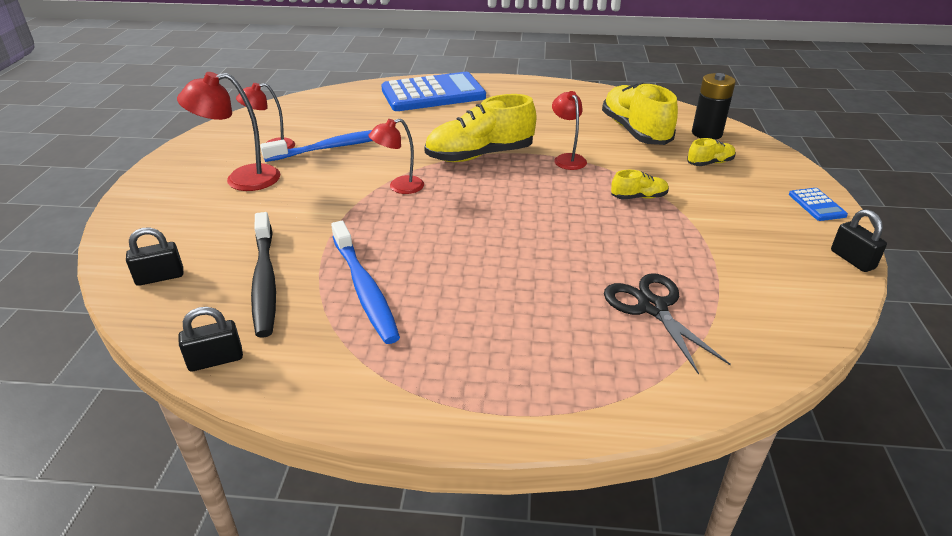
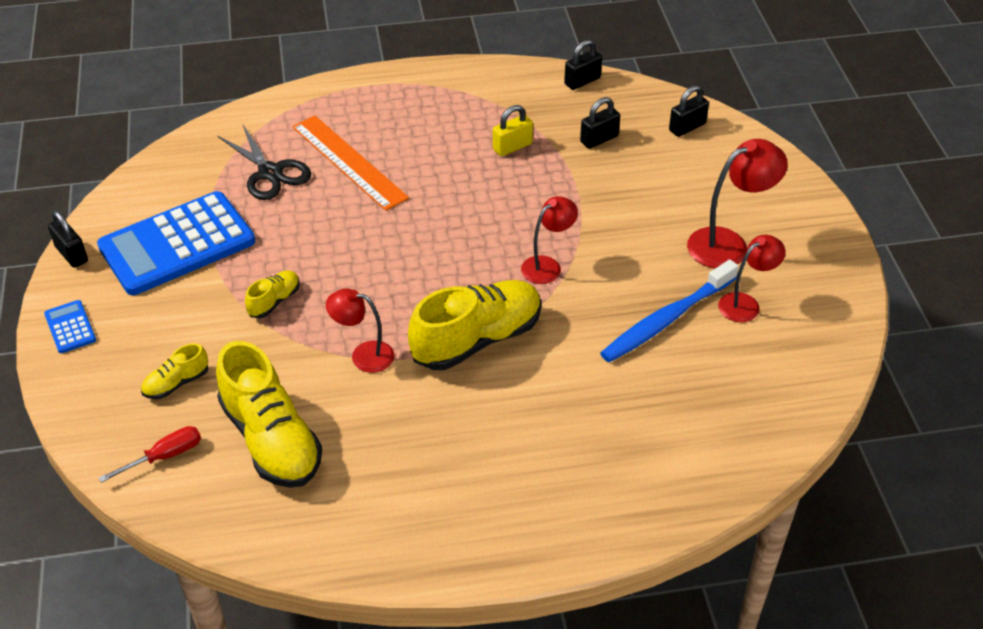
camera: 165 degrees right, 10 degrees up
black toothbrush [251,212,276,338] -> black padlock [580,97,620,149]
blue toothbrush [331,221,400,344] -> yellow padlock [493,105,533,156]
blue calculator [381,72,486,111] -> blue calculator moved to [97,191,255,295]
red lamp [552,91,587,170] -> red lamp turned 135 degrees clockwise [326,289,395,373]
yellow shoe [611,170,669,199] -> yellow shoe turned 150 degrees clockwise [245,270,300,318]
black battery [692,73,736,139] -> red screwdriver [99,426,201,483]
none -> orange ruler [292,116,409,211]

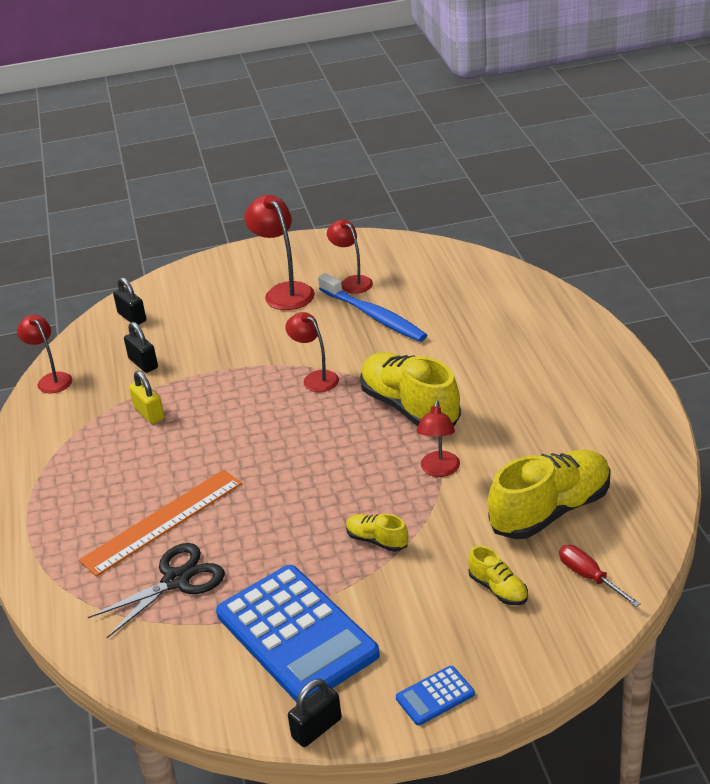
camera: 90 degrees left, 10 degrees down
black padlock [564,40,602,90] -> red lamp [17,315,72,394]

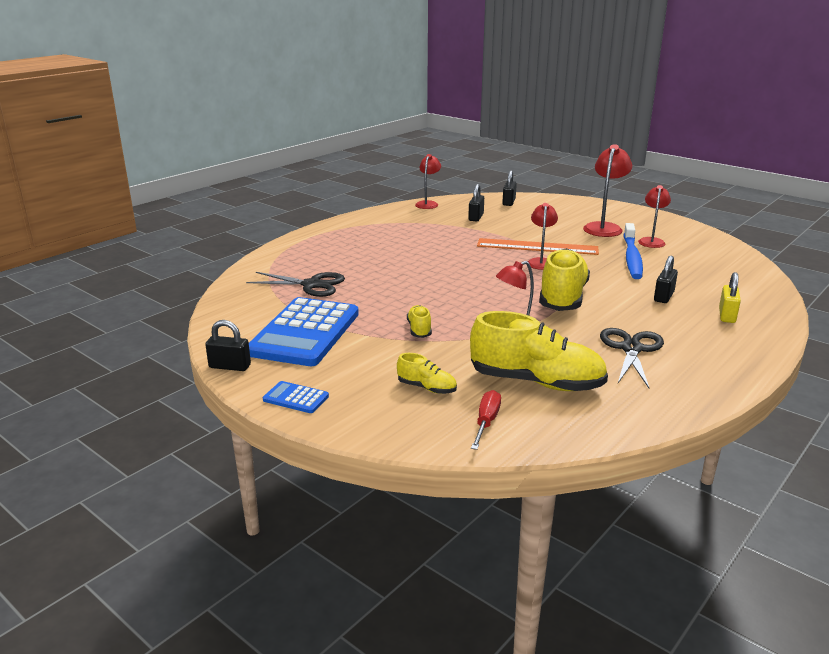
camera: 50 degrees right, 10 degrees down
orange ruler [79,470,242,577] -> orange ruler moved to [477,238,599,255]
yellow padlock [129,370,164,424] -> yellow padlock moved to [719,272,741,323]
yellow shoe [468,546,528,605] -> yellow shoe turned 75 degrees counterclockwise [397,353,457,394]
none -> black scissors [600,328,664,388]
none -> black padlock [654,255,678,303]

